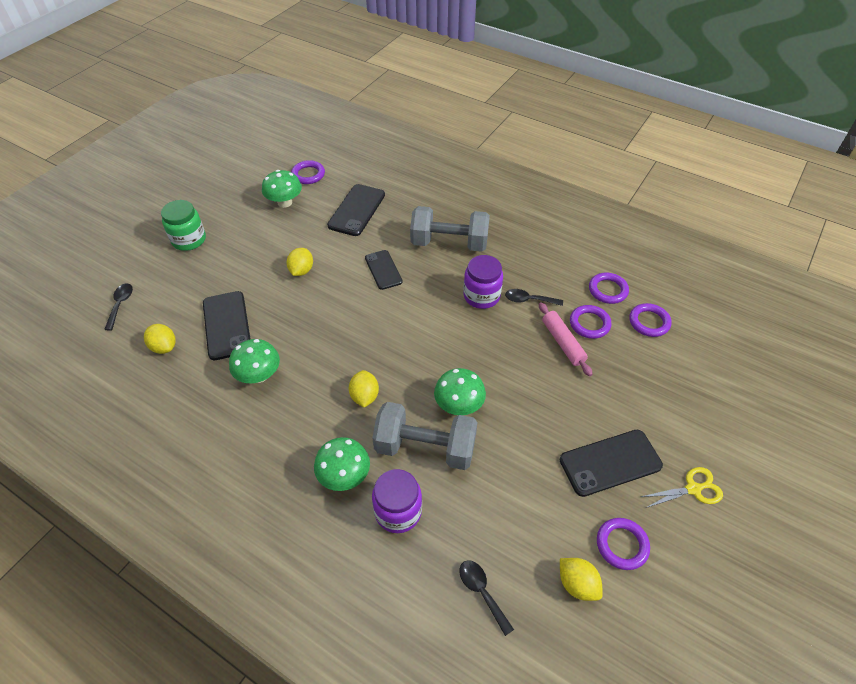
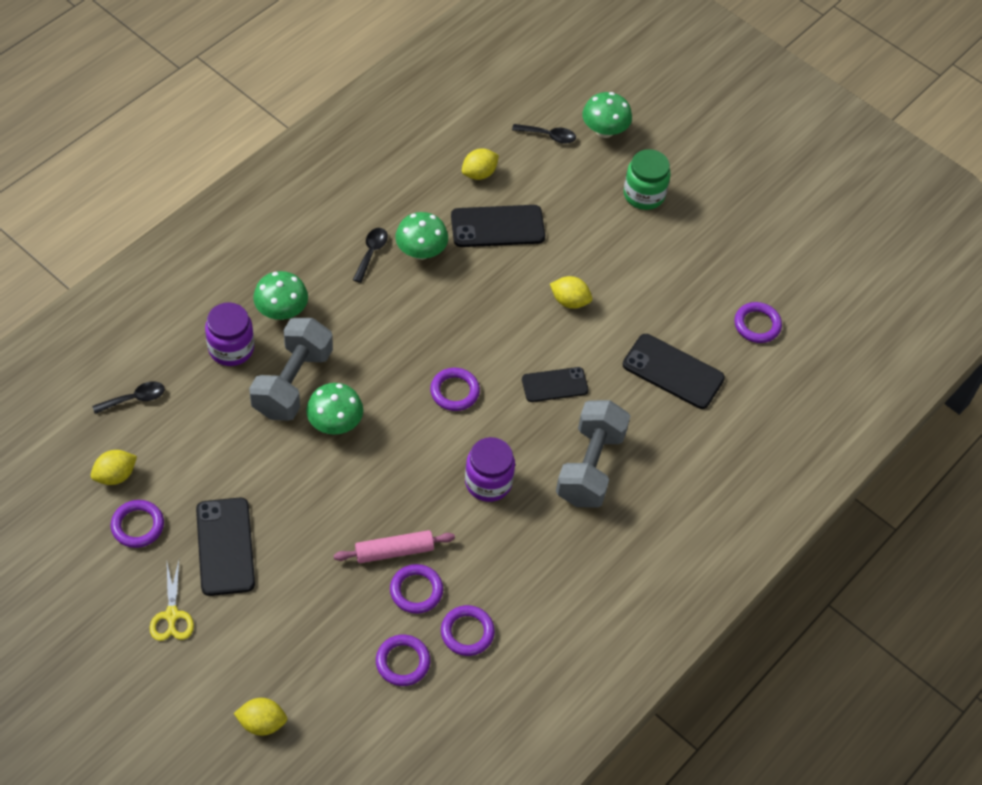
camera: 95 degrees right, 5 degrees up
green mushroom [262,170,302,208] -> green mushroom moved to [582,92,632,138]
yellow lemon [349,370,379,408] -> yellow lemon moved to [234,698,287,736]
black spoon [505,289,563,306] -> black spoon moved to [353,228,388,283]
none -> purple ring [430,368,480,411]

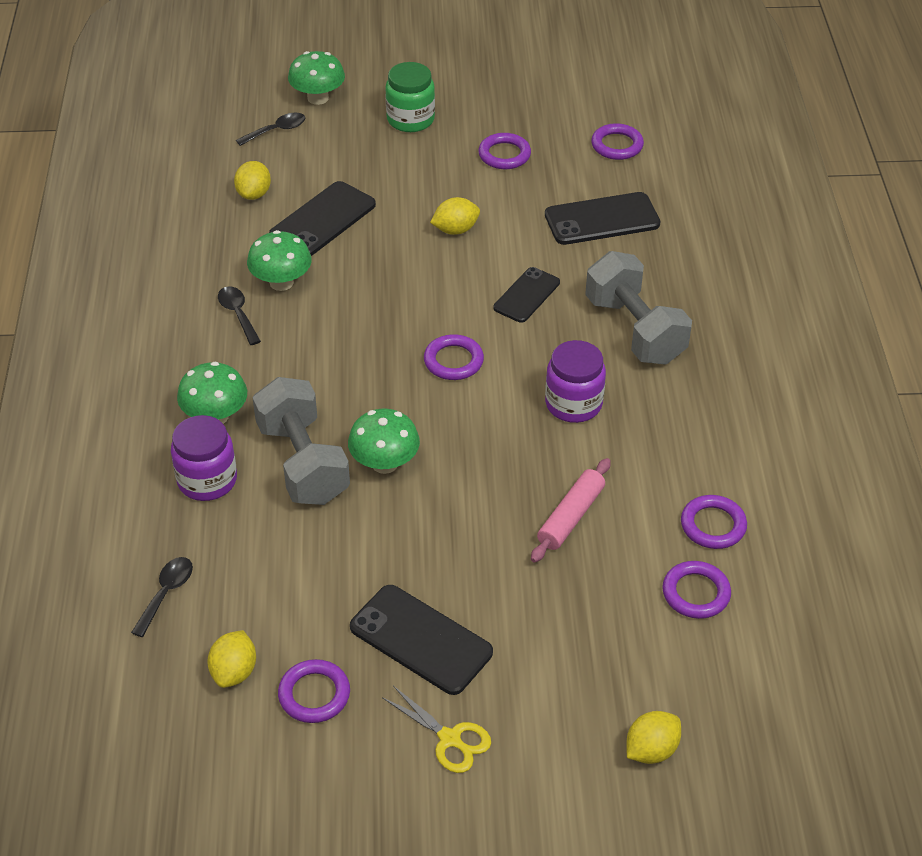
camera: 40 degrees left, 10 degrees down
purple ring [390,564,443,614] -> purple ring moved to [478,133,531,169]

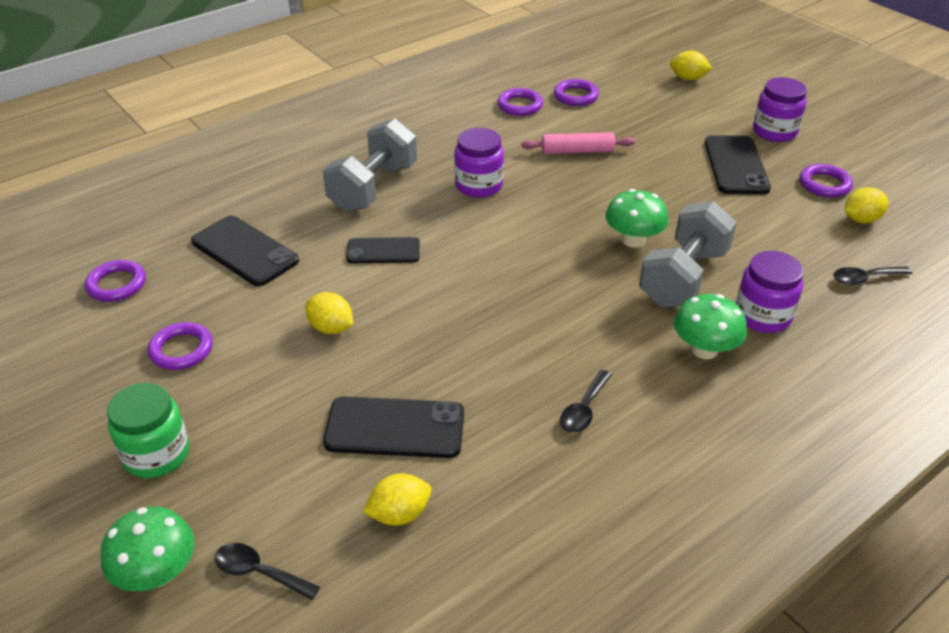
camera: 125 degrees left, 5 degrees down
green mushroom [247,230,312,291] -> none
yellow scissors [382,686,491,773] -> purple jar [753,77,807,142]
purple ring [424,334,484,380] -> none

